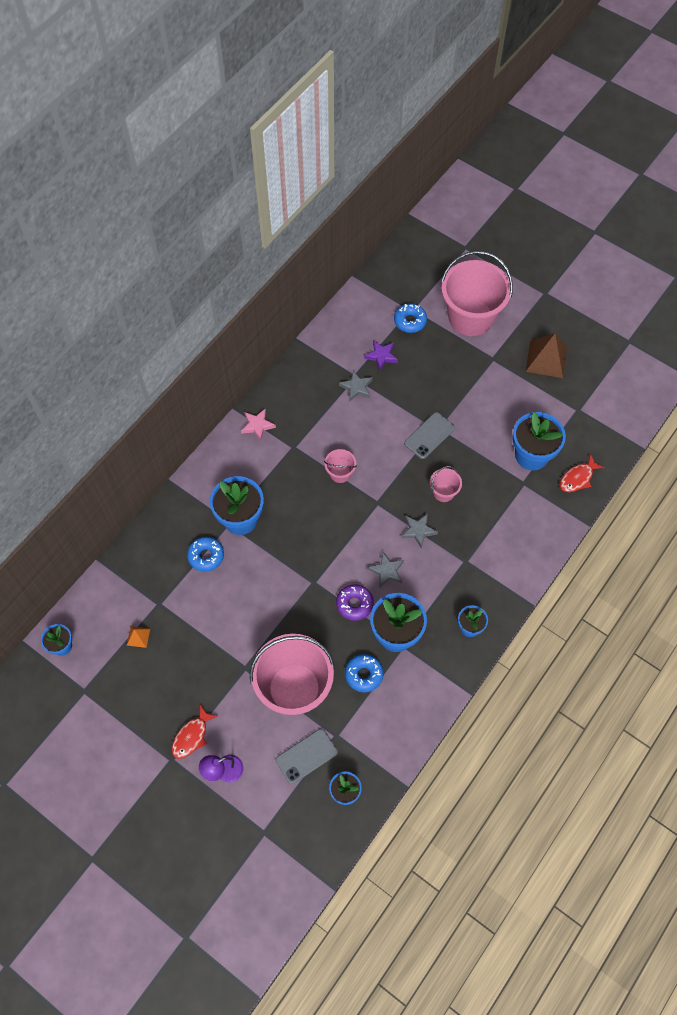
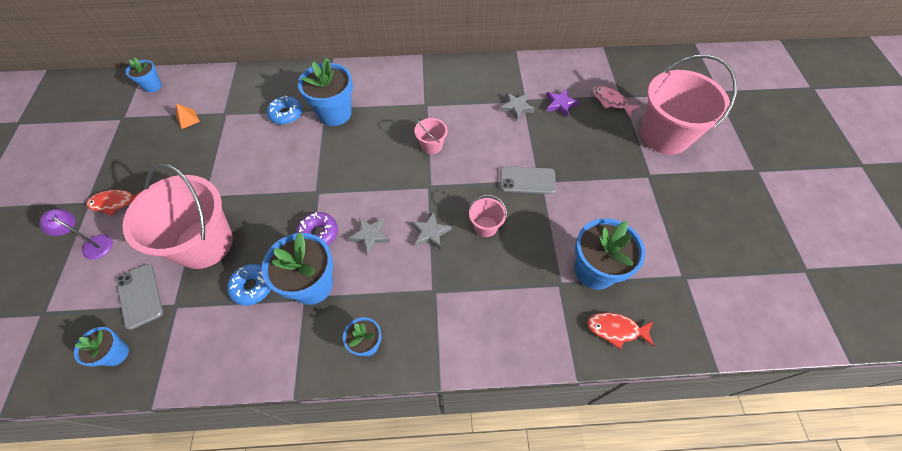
camera: 50 degrees right, 5 degrees down
pink star [241,408,276,441] -> none
grey phone [275,729,338,784] -> grey phone turned 45 degrees clockwise [116,264,163,330]
blue donut [394,303,427,333] -> pink fish [593,86,640,117]
brown pyramid [525,333,567,378] -> none

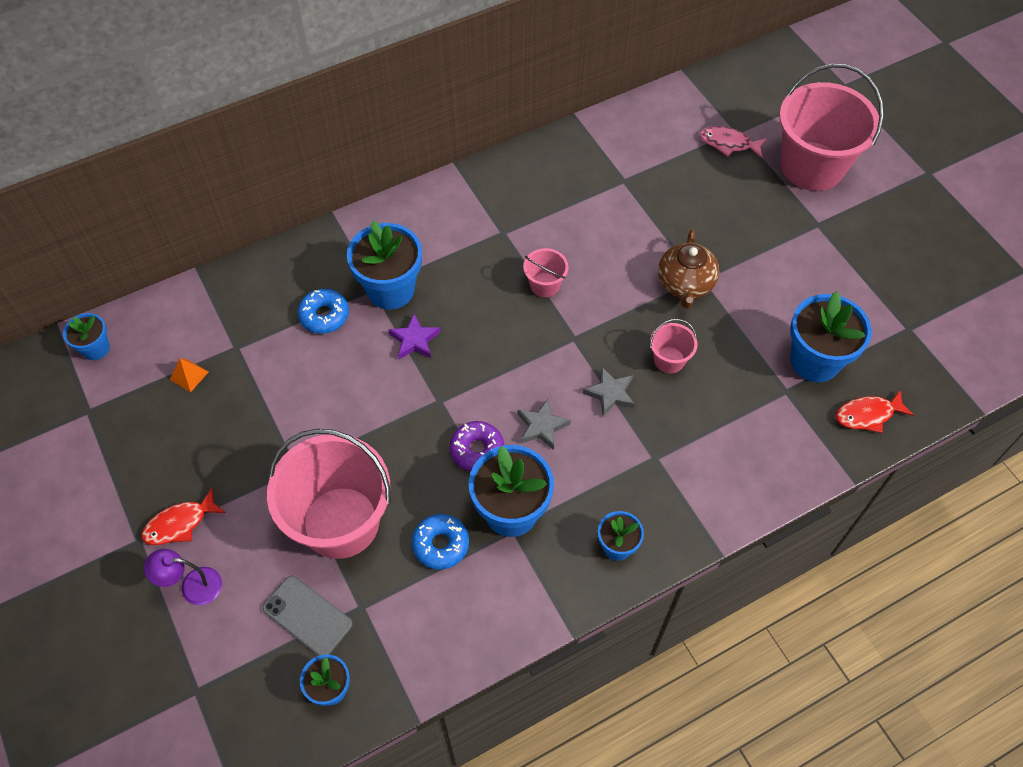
camera: 25 degrees left, 0 degrees up
grey star [500,93,535,121] -> none
grey phone [500,166,556,194] -> brown teapot [658,229,719,308]
purple star [546,89,580,117] -> purple star moved to [389,314,440,359]

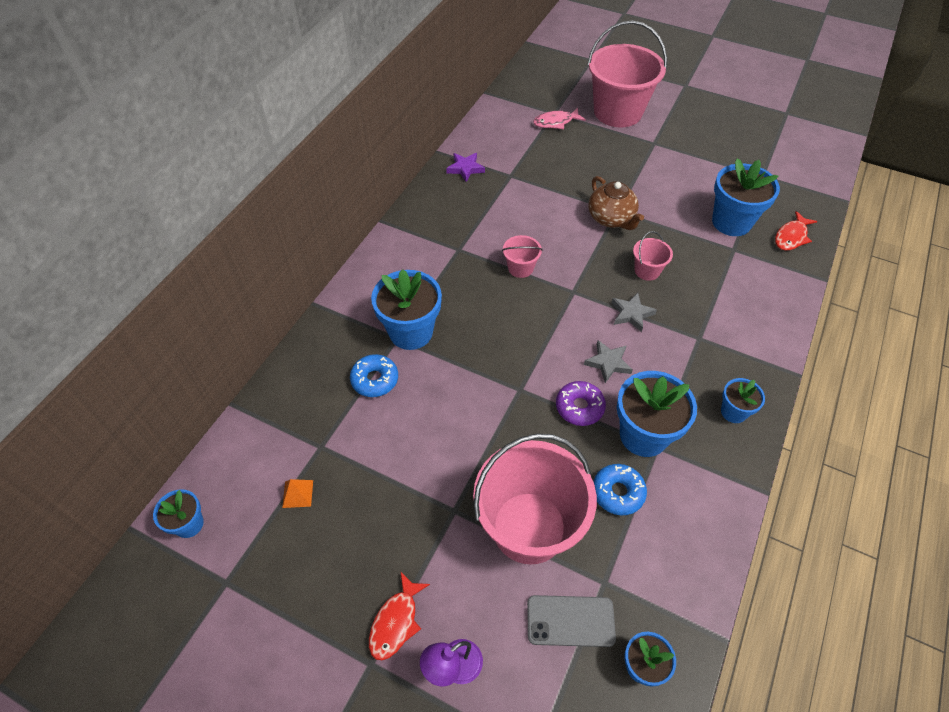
camera: 35 degrees left, 5 degrees down
purple star [389,314,440,359] -> purple star moved to [446,153,485,182]

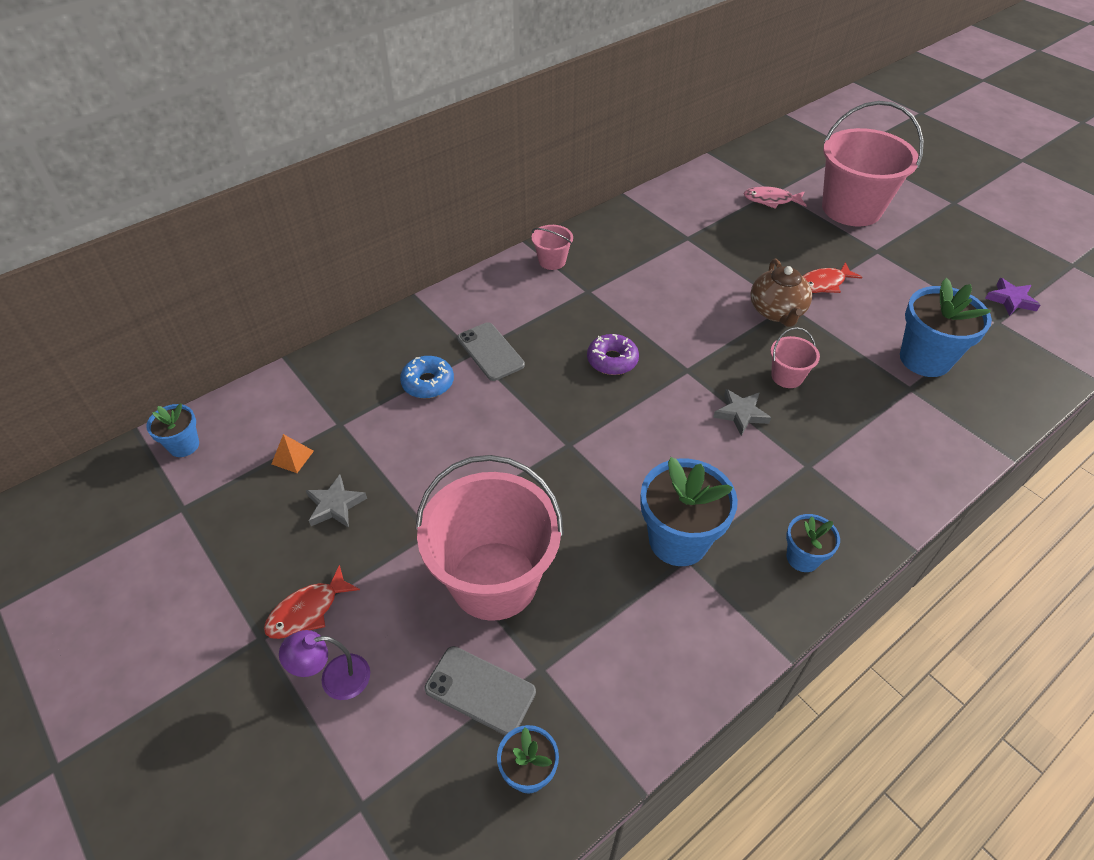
camera: 25 degrees right, 5 degrees down
blue flower pot [371,269,442,350] -> grey phone [457,322,525,381]
purple star [446,153,485,182] -> purple star moved to [985,278,1040,316]
pink bucket [502,235,542,278] -> pink bucket moved to [532,225,573,270]
purple donut [556,381,606,426] -> purple donut moved to [587,334,639,375]
grey star [584,340,633,383] -> grey star moved to [306,475,367,528]
blue donut [593,464,647,515] -> none
red fish [775,211,817,251] -> red fish moved to [803,262,863,293]

